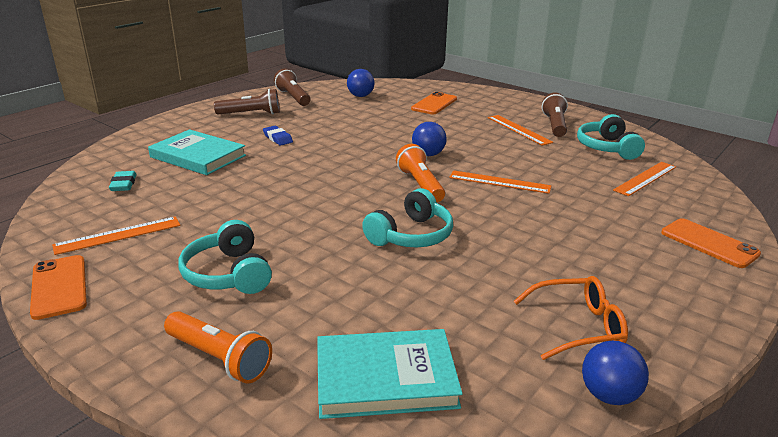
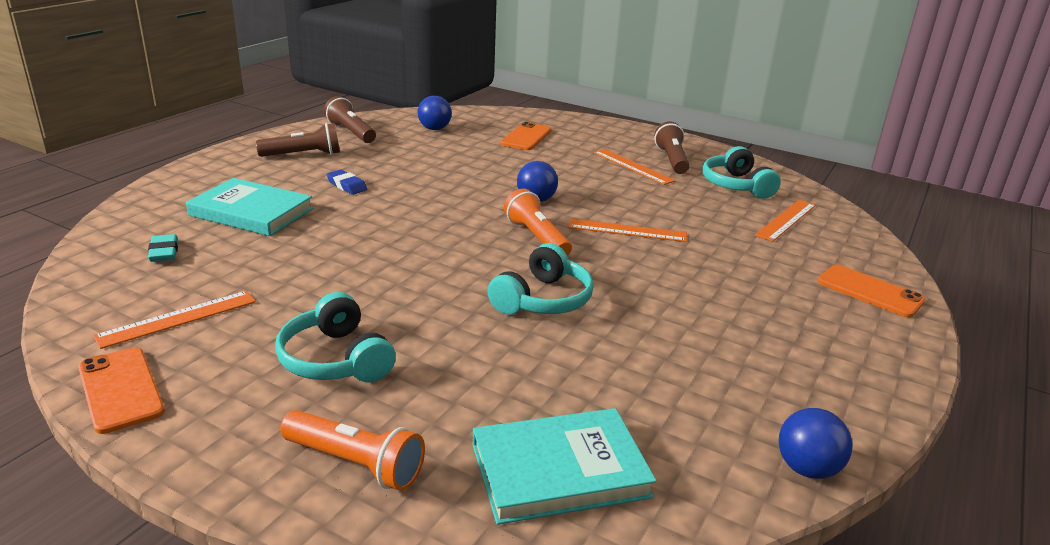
camera: 10 degrees left, 0 degrees up
orange glasses [514,276,628,360] -> none

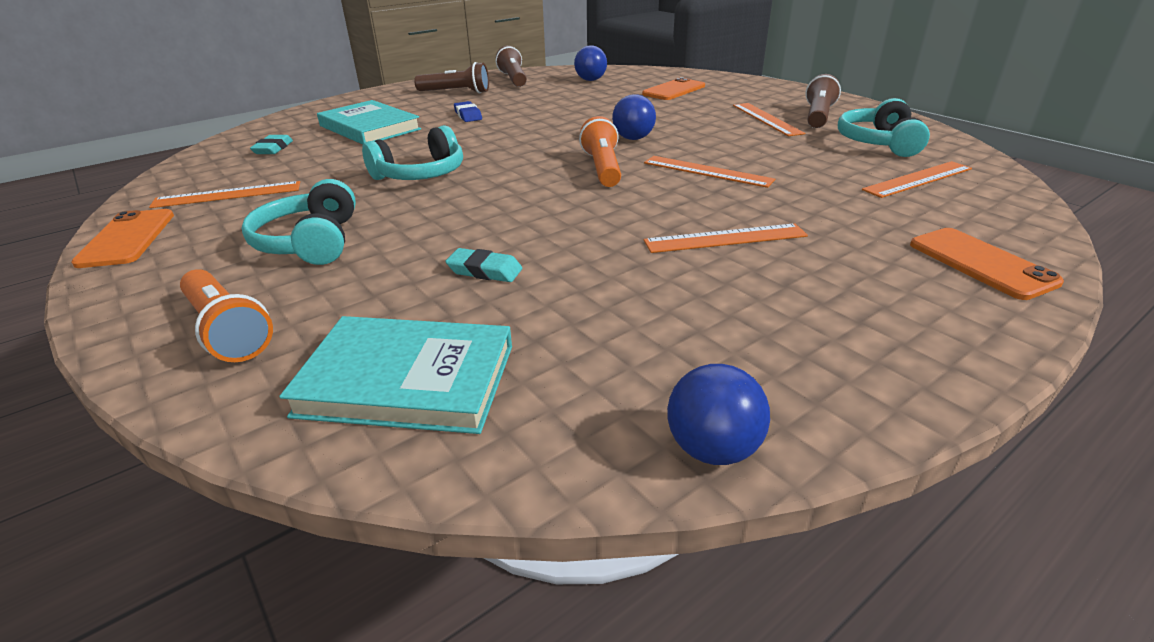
camera: 25 degrees right, 5 degrees up
turquoise headphones [488,243,594,315] -> turquoise headphones moved to [362,125,463,180]
none -> turquoise eraser [445,248,522,282]
none -> orange ruler [644,224,808,253]

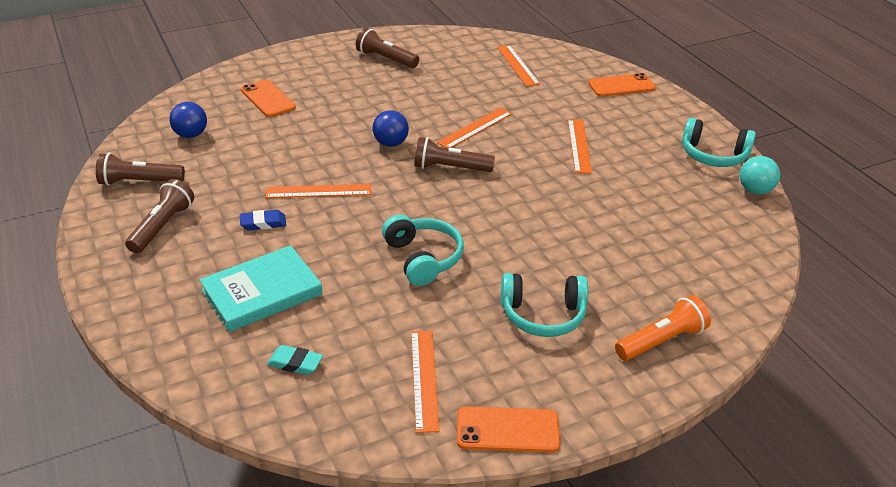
camera: 80 degrees left, 5 degrees up
turquoise book [279,316,512,434] -> none
turquoise eraser [445,248,522,282] -> none
orange flashlight [579,116,621,187] -> brown flashlight [414,137,495,172]
blue ball [667,364,770,465] -> turquoise ball [740,156,780,194]
orange ruler [733,103,805,136] -> orange ruler moved to [265,184,371,198]
turquoise headphones [838,98,930,157] -> turquoise headphones moved to [682,118,756,167]

